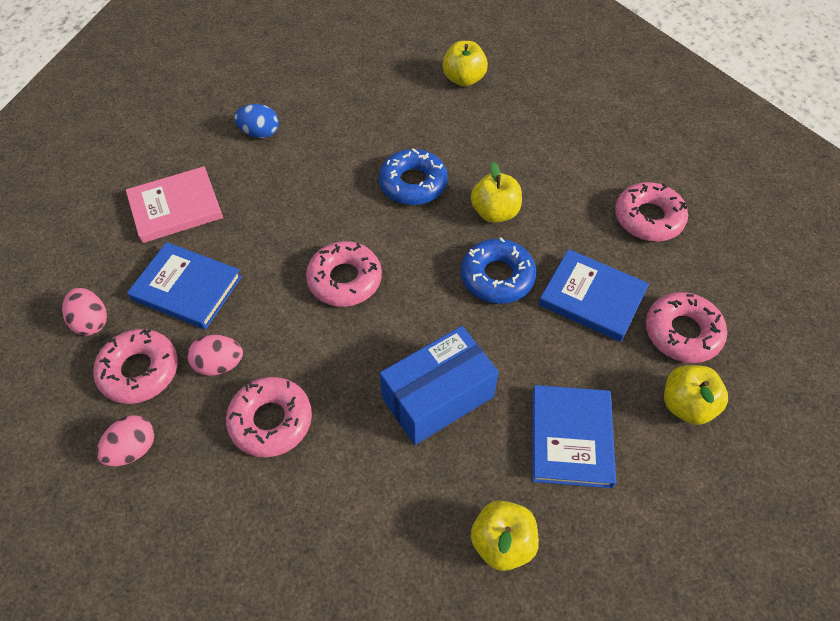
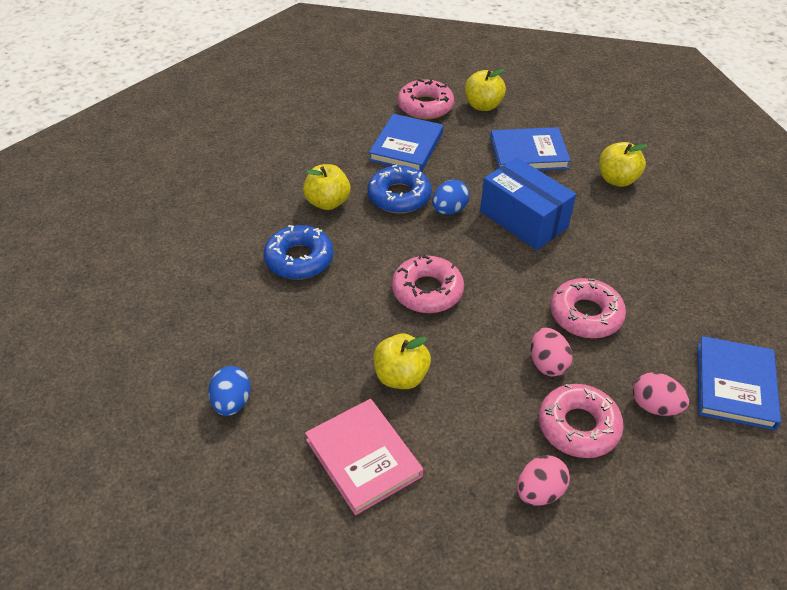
camera: 100 degrees left, 10 degrees down
blue book [127,242,242,329] -> blue book moved to [698,336,781,430]
yellow apple [442,41,488,87] -> yellow apple moved to [374,334,431,389]
pink donut [615,182,688,242] -> none
none -> blue egg [432,180,470,215]

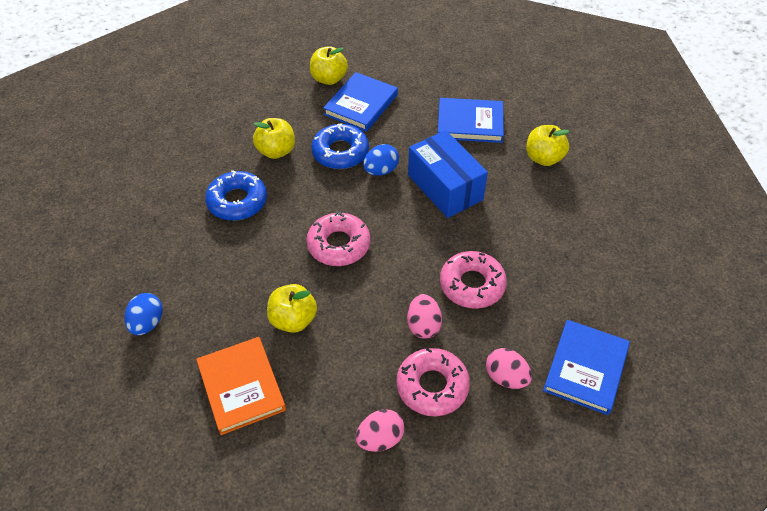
camera: 10 degrees right, 5 degrees up
pink book [305,399,423,515] -> orange book [196,337,286,435]
pink donut [398,79,454,119] -> none
yellow apple [465,69,506,111] -> yellow apple moved to [310,46,348,85]

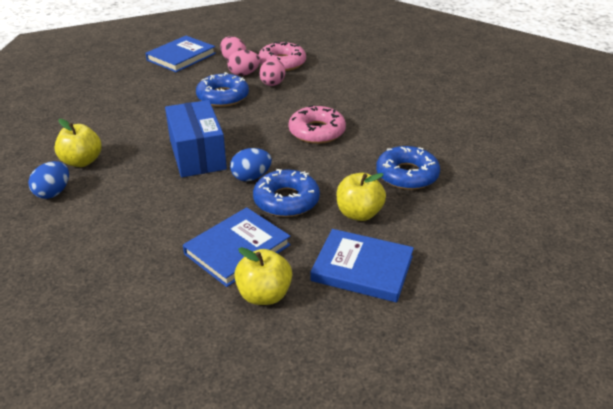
camera: 165 degrees left, 15 degrees down
blue egg [124,293,163,335] -> blue egg moved to [28,161,69,199]
orange book [196,337,286,435] -> none
yellow apple [267,284,317,333] -> none
pink egg [356,409,405,452] -> pink egg moved to [227,50,260,76]
blue book [437,98,504,143] -> blue book moved to [311,229,414,303]
pink donut [440,251,507,309] -> blue donut [196,72,249,107]

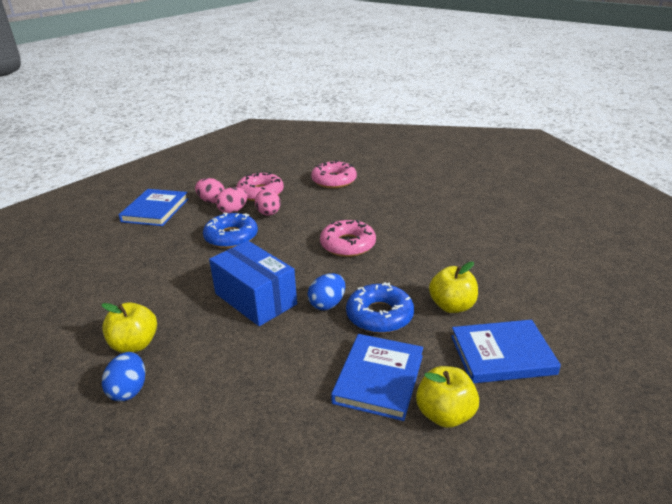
camera: 25 degrees left, 5 degrees down
blue donut [376,146,440,190] -> none
none -> pink donut [311,160,357,188]

